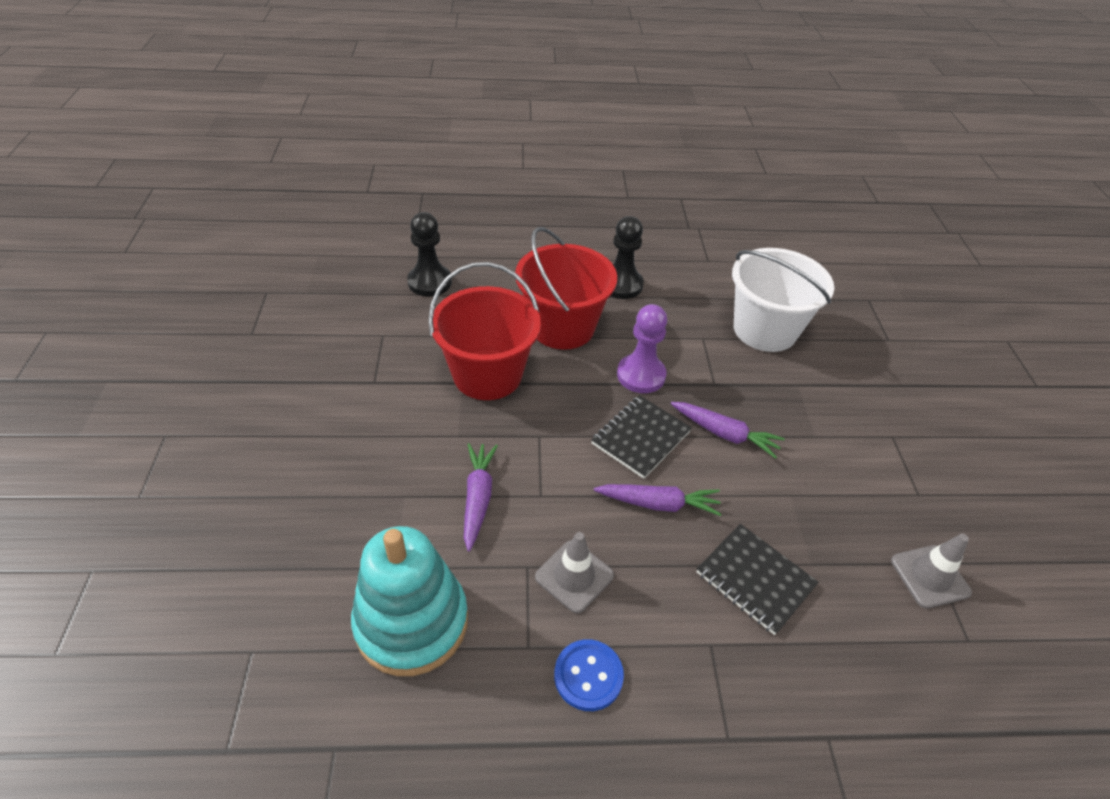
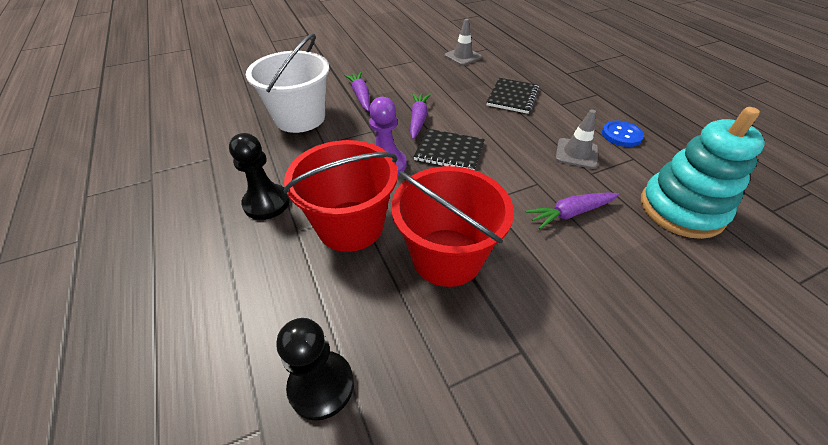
camera: 110 degrees left, 0 degrees up
purple carrot [594,484,722,516] -> purple carrot moved to [344,72,370,111]

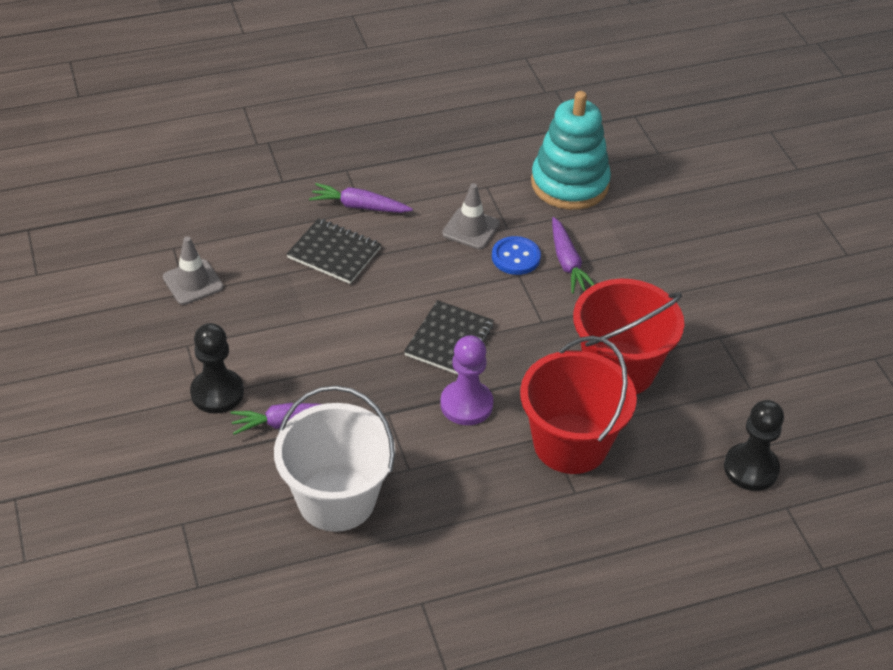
camera: 85 degrees left, 0 degrees up
black pawn [229,133,290,220] -> black pawn moved to [190,323,244,414]
purple carrot [410,93,431,139] -> purple carrot moved to [309,183,413,213]
blue button [602,121,644,147] -> blue button moved to [492,236,541,275]

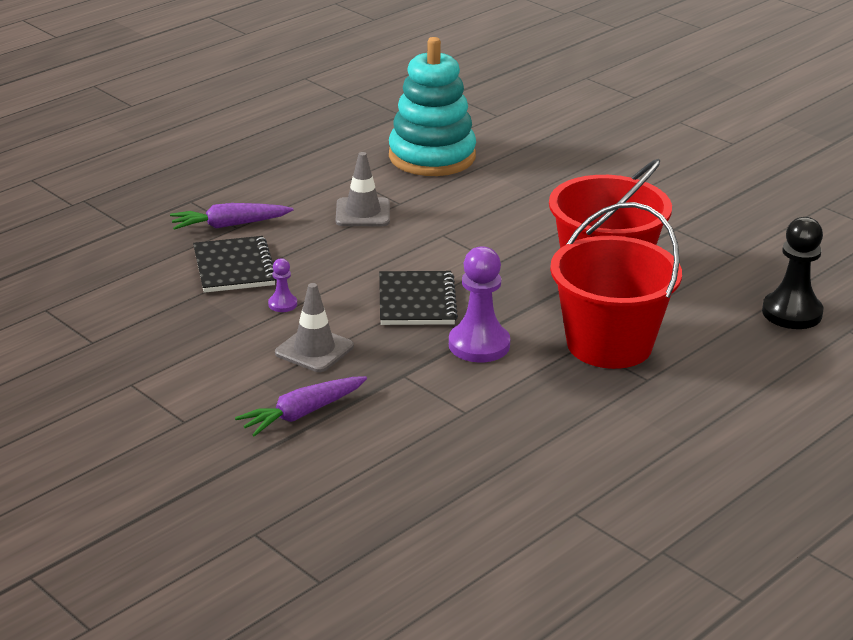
camera: 25 degrees left, 15 degrees down
grey traffic cone [163,236,224,305] -> grey traffic cone moved to [275,283,354,372]
black pawn [190,323,244,414] -> none
white bucket [274,385,395,532] -> none
black notebook [287,218,381,284] -> black notebook turned 75 degrees clockwise [193,236,277,293]
blue button [492,236,541,275] -> none
purple carrot [552,217,595,294] -> none
none -> purple pawn [268,258,297,312]

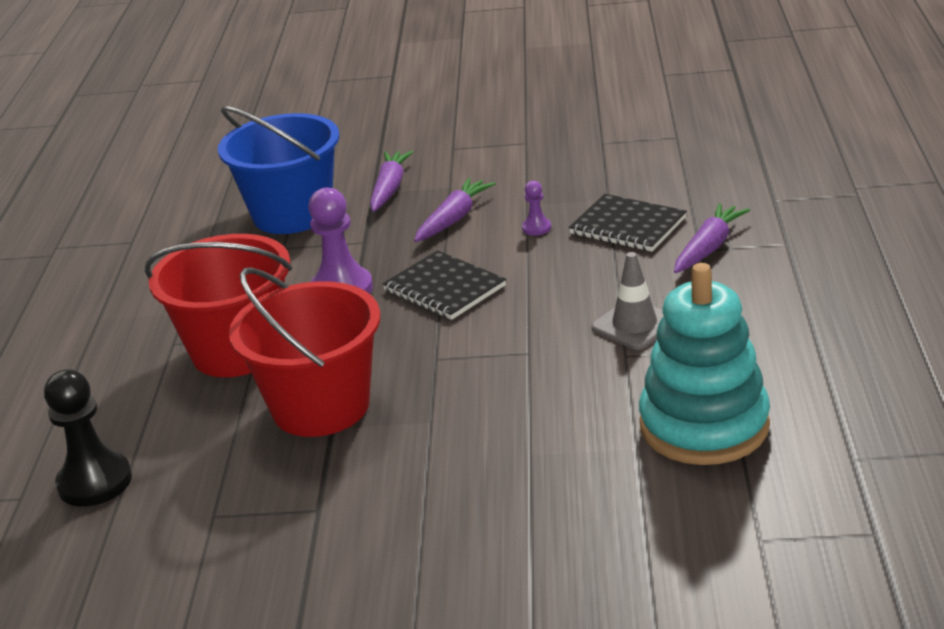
camera: 140 degrees right, 0 degrees up
grey traffic cone [275,283,354,372] -> purple carrot [414,178,496,242]
none -> blue bucket [218,106,339,234]

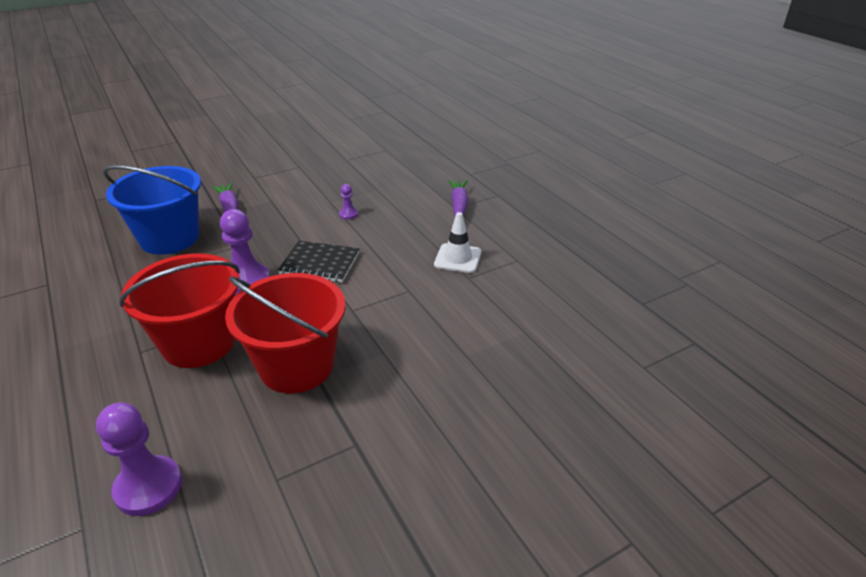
camera: 35 degrees left, 5 degrees up
black pawn [44,369,132,507] -> purple pawn [96,402,182,516]
purple carrot [414,178,496,242] -> none
black notebook [569,194,687,252] -> none
grey traffic cone [591,252,664,350] -> white traffic cone [434,212,481,273]
turquoise stacking toy [639,263,770,465] -> none

